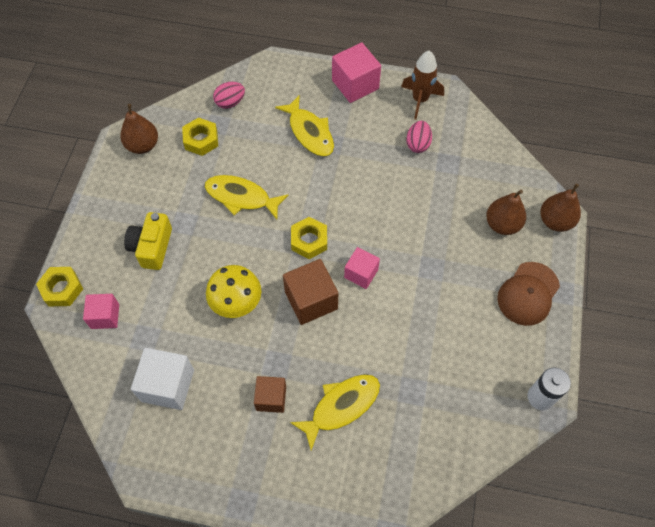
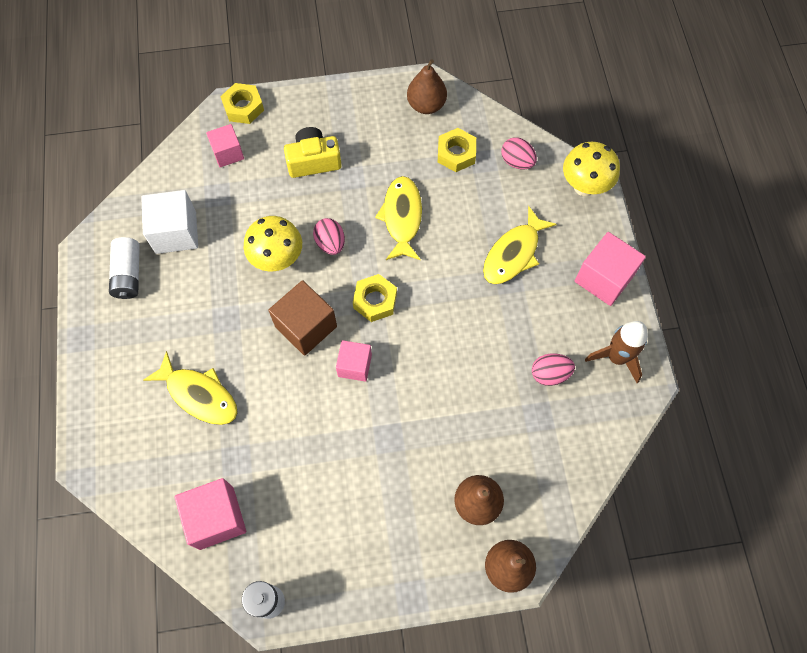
camera: 70 degrees right, 5 degrees up
brown cube [254,376,286,413] -> none
brown cap [497,262,560,326] -> none
none -> white battery [109,237,140,299]
none -> pink cube [175,478,246,550]
none -> pink egg [313,218,345,255]
none -> yellow mushroom [563,141,620,196]

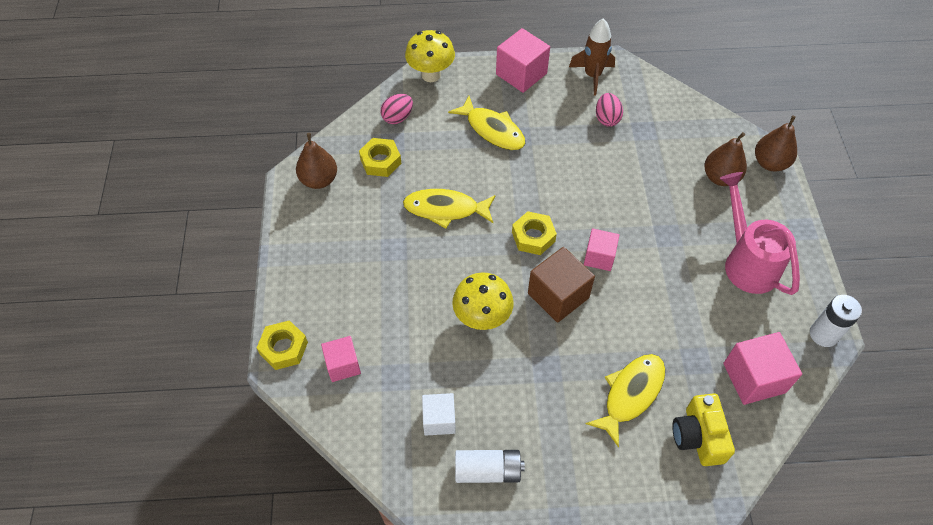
camera: 85 degrees left, 10 degrees down
white cube [141,190,198,254] -> white cube [422,393,456,436], size x0.64
yellow camera [284,127,342,178] -> yellow camera moved to [672,393,735,466]
pink egg [313,218,345,255] -> none
none -> pink watering can [719,172,800,295]

